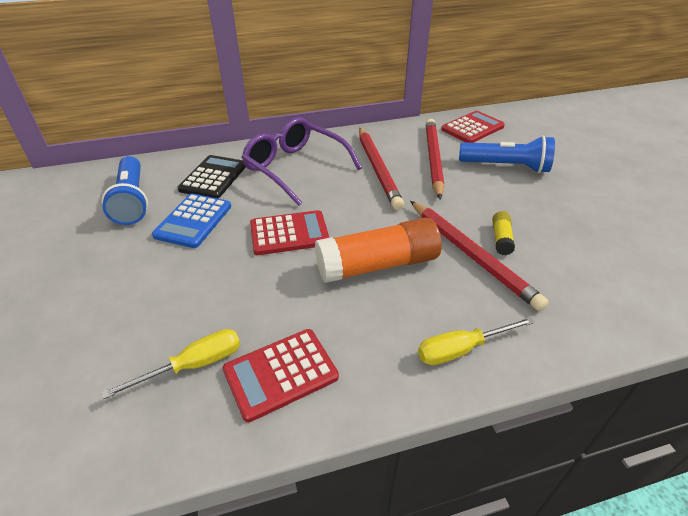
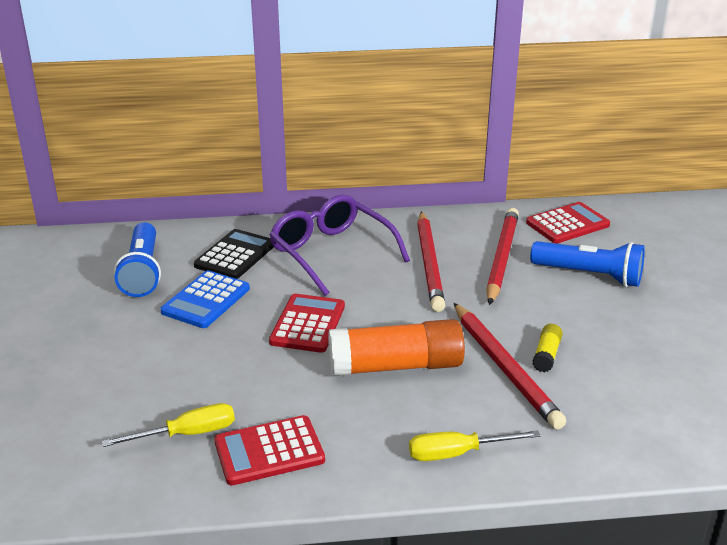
camera: 10 degrees right, 10 degrees down
red calculator [250,210,329,255] -> red calculator turned 75 degrees counterclockwise [269,294,345,353]

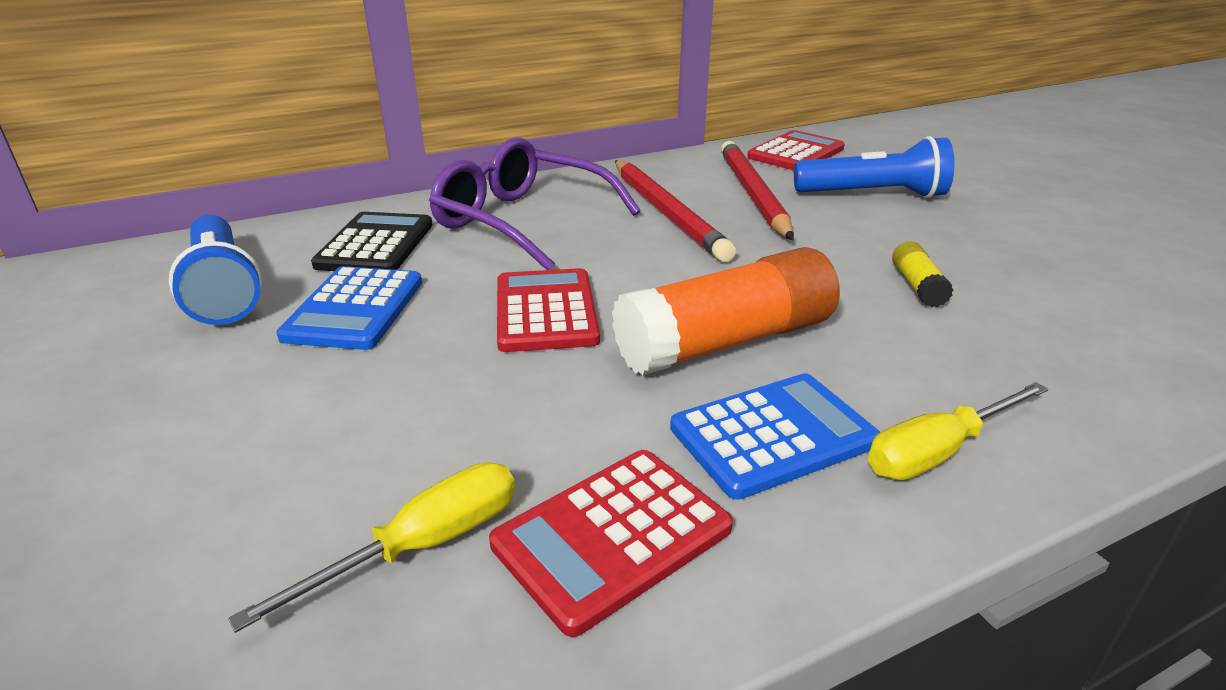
camera: 20 degrees left, 0 degrees up
red pencil [454,303,566,430] -> none
none -> blue calculator [670,373,880,500]

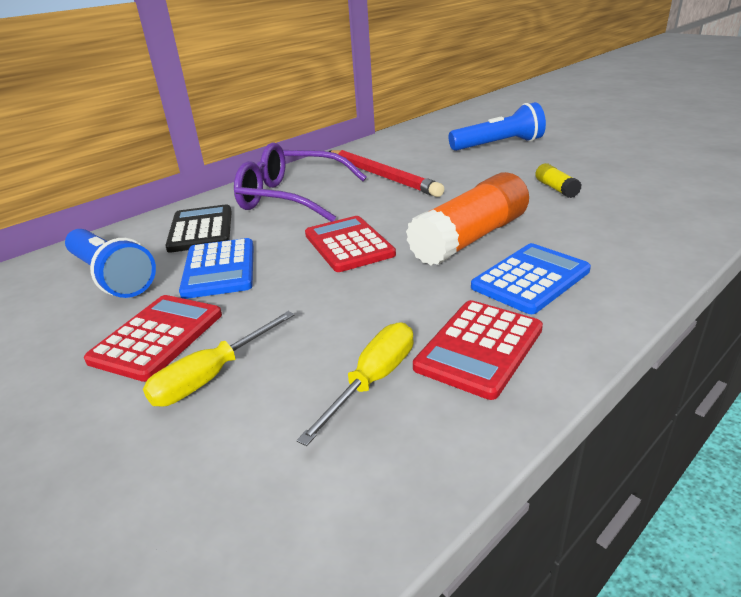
camera: 15 degrees left, 0 degrees up
red pencil [721,141,794,240] -> none
red calculator [747,130,845,170] -> red calculator moved to [84,295,222,382]
yellow screwdriver [868,382,1048,480] -> yellow screwdriver moved to [143,311,295,407]

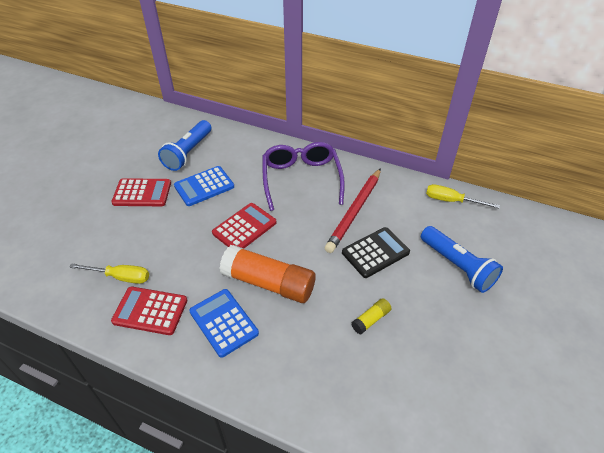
camera: 65 degrees right, 15 degrees up
yellow screwdriver [143,311,295,407] -> yellow screwdriver moved to [426,184,500,209]
black calculator [165,204,232,253] -> black calculator moved to [342,227,410,278]
blue calculator [471,243,591,314] -> blue calculator turned 150 degrees counterclockwise [189,289,259,358]

